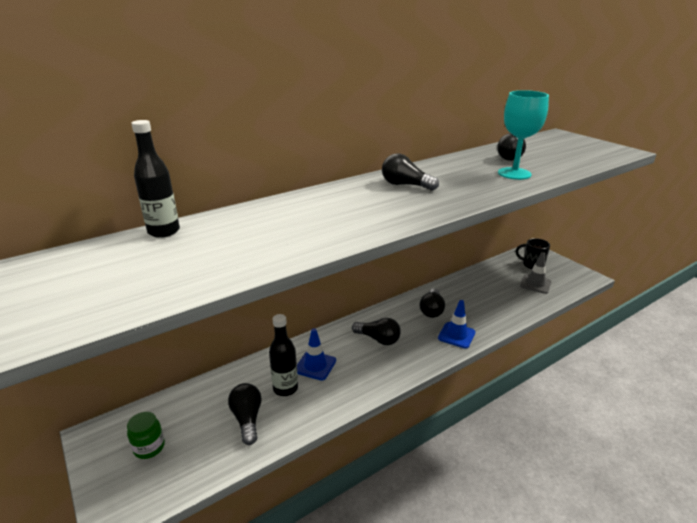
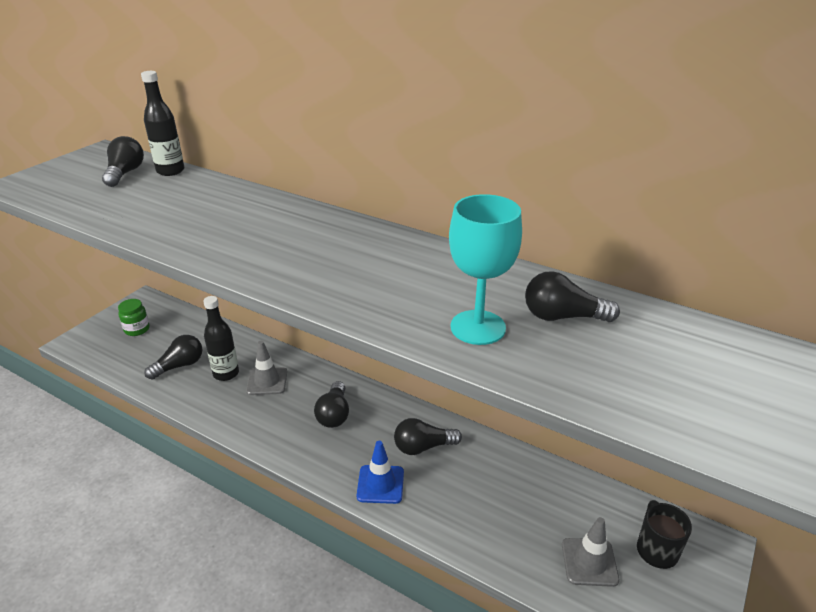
camera: 65 degrees right, 5 degrees up
blue traffic cone [297,328,336,381] -> grey traffic cone [246,341,287,395]
black light bulb [382,153,439,191] -> black light bulb moved to [102,136,144,187]

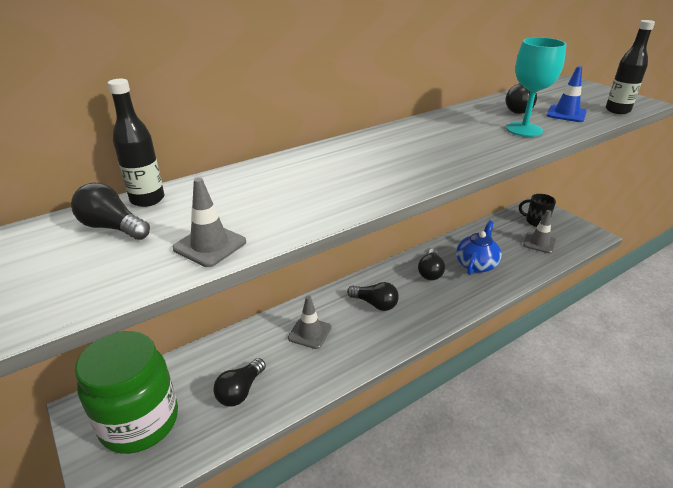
camera: 65 degrees left, 0 degrees up
green jar [118,299,150,336] -> green jar [75,331,178,454], size x2.47
black light bulb [145,335,202,380] -> black light bulb turned 135 degrees counterclockwise [213,358,266,407]
black bottle [203,296,239,381] -> black bottle moved to [606,20,655,114]
blue traffic cone [357,441,404,504] -> blue traffic cone moved to [546,66,587,122]
none -> grey traffic cone [173,178,246,267]
none -> blue teapot [456,221,502,275]

